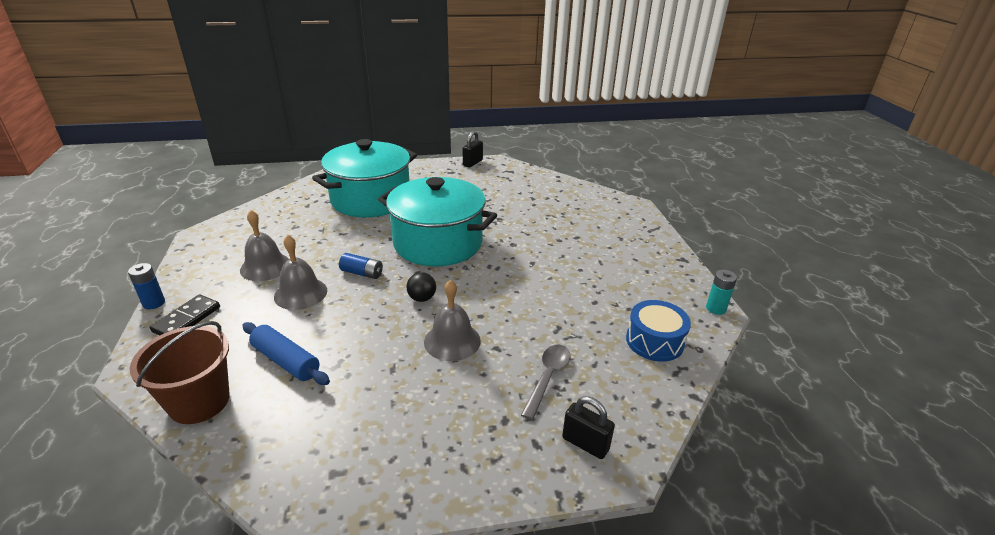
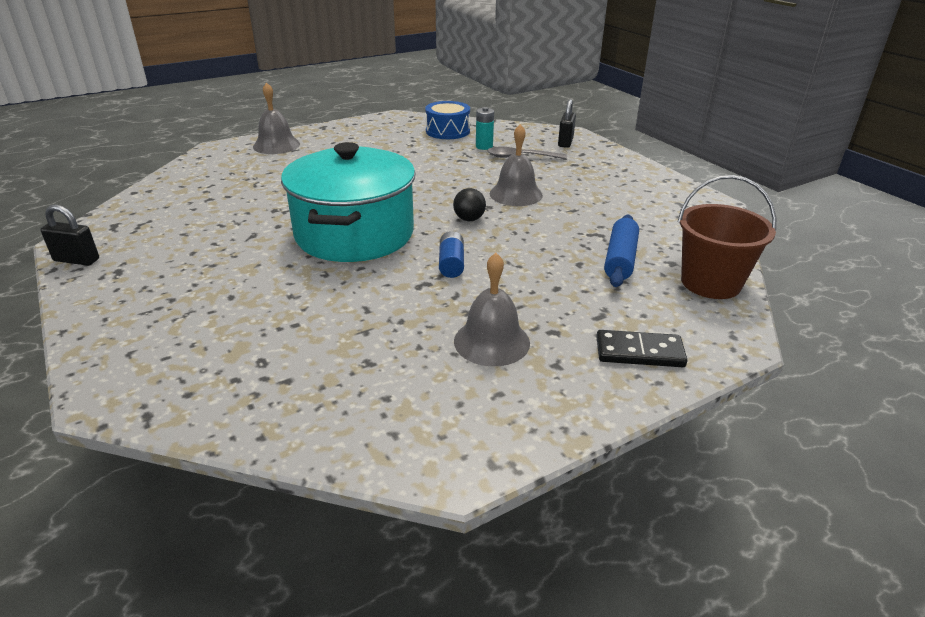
camera: 110 degrees left, 0 degrees up
blue battery [128,263,165,309] -> none
grey bell [274,235,327,310] -> grey bell moved to [253,82,300,154]
turquoise pot [312,139,417,218] -> none
turquoise battery [706,270,737,315] -> turquoise battery moved to [476,107,494,150]

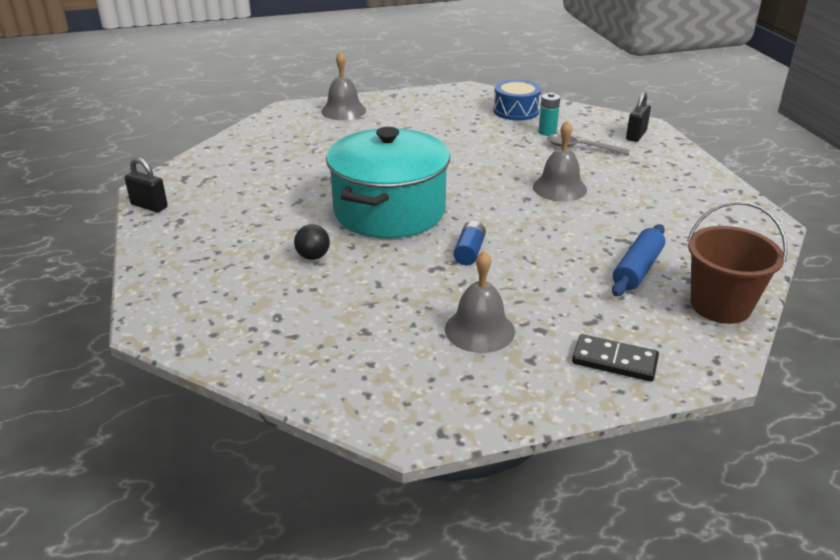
camera: 15 degrees right, 0 degrees up
black ball [453,188,486,221] -> black ball moved to [294,224,330,260]

